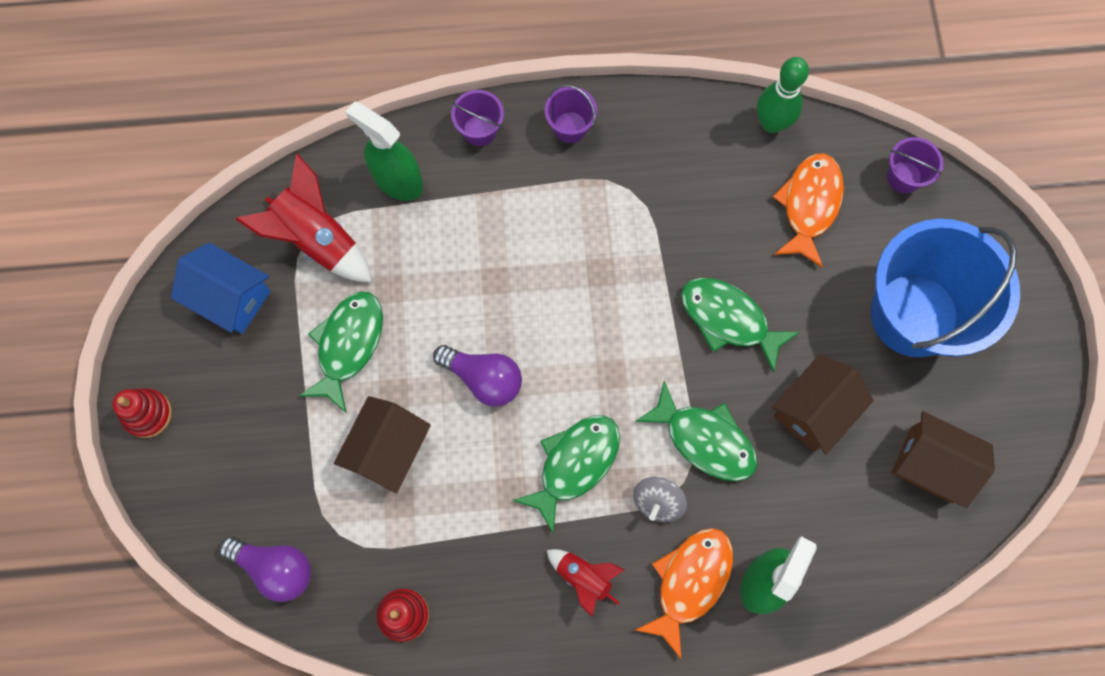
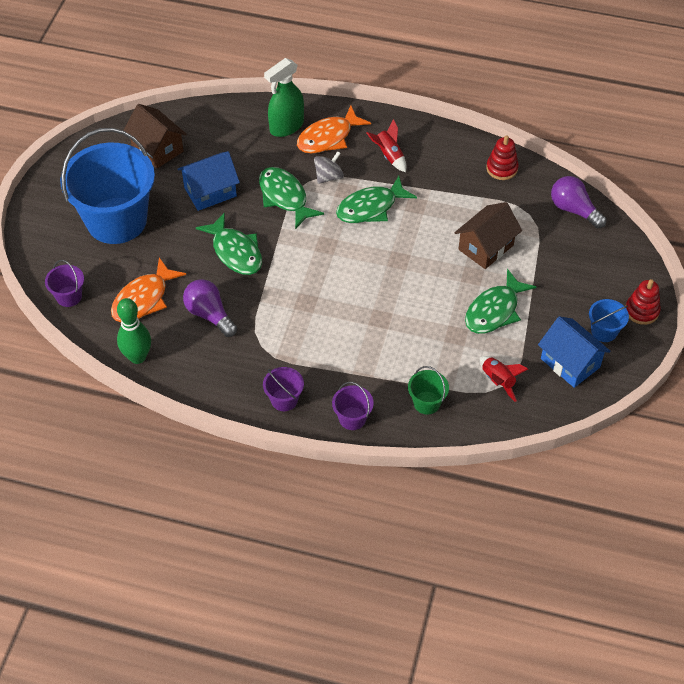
camera: 160 degrees left, 20 degrees down
red rocket [235,153,372,282] -> red rocket [480,356,528,402], size x0.58
green spray bottle [346,101,423,201] -> green bucket [408,366,449,414]
purple light bulb [433,345,522,407] -> purple light bulb moved to [183,279,237,337]
brown house [772,354,874,454] -> blue house [177,151,240,211]
none -> blue bucket [589,299,629,342]

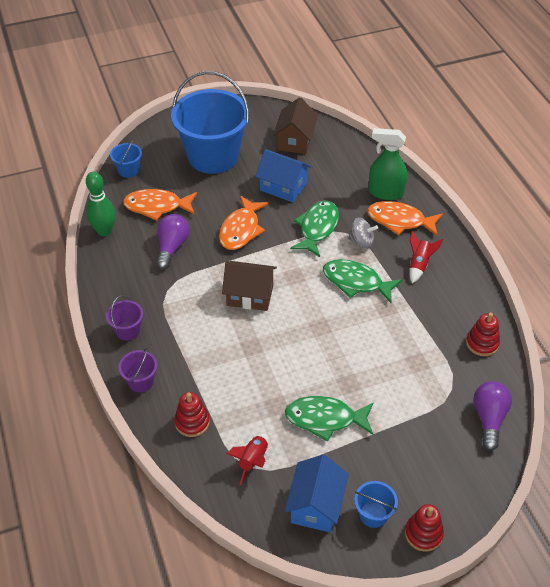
camera: 55 degrees right, 5 degrees down
purple bucket [45,260,84,307] -> blue bucket [110,139,142,178]
green fish [196,212,262,275] -> orange fish [219,196,268,250]
green bucket [408,366,449,414] -> red stacking toy [174,392,210,437]
brown house [454,202,522,269] -> brown house moved to [222,261,277,311]

